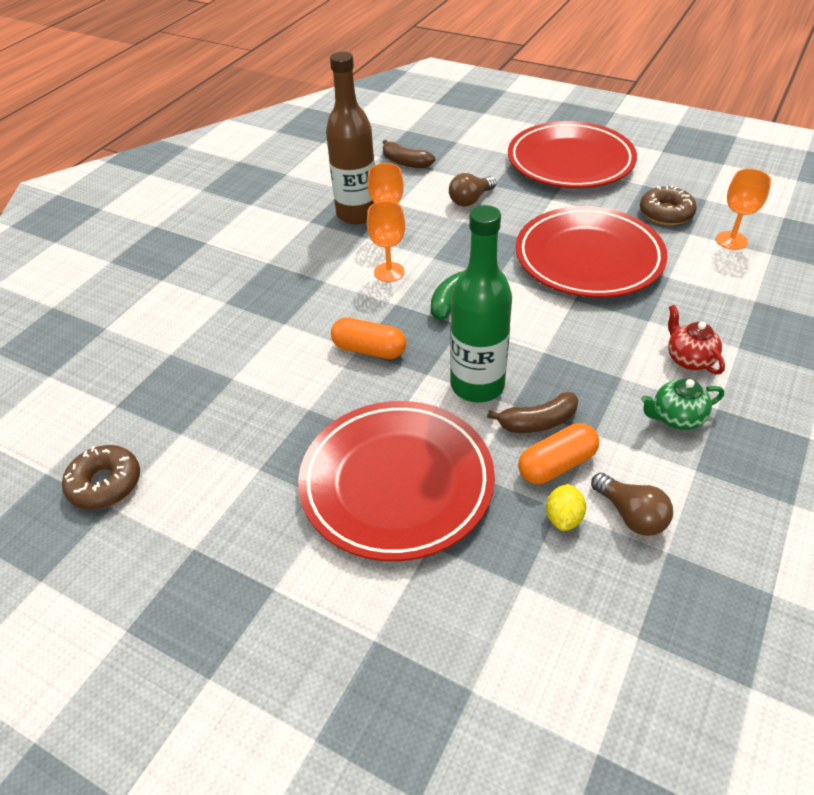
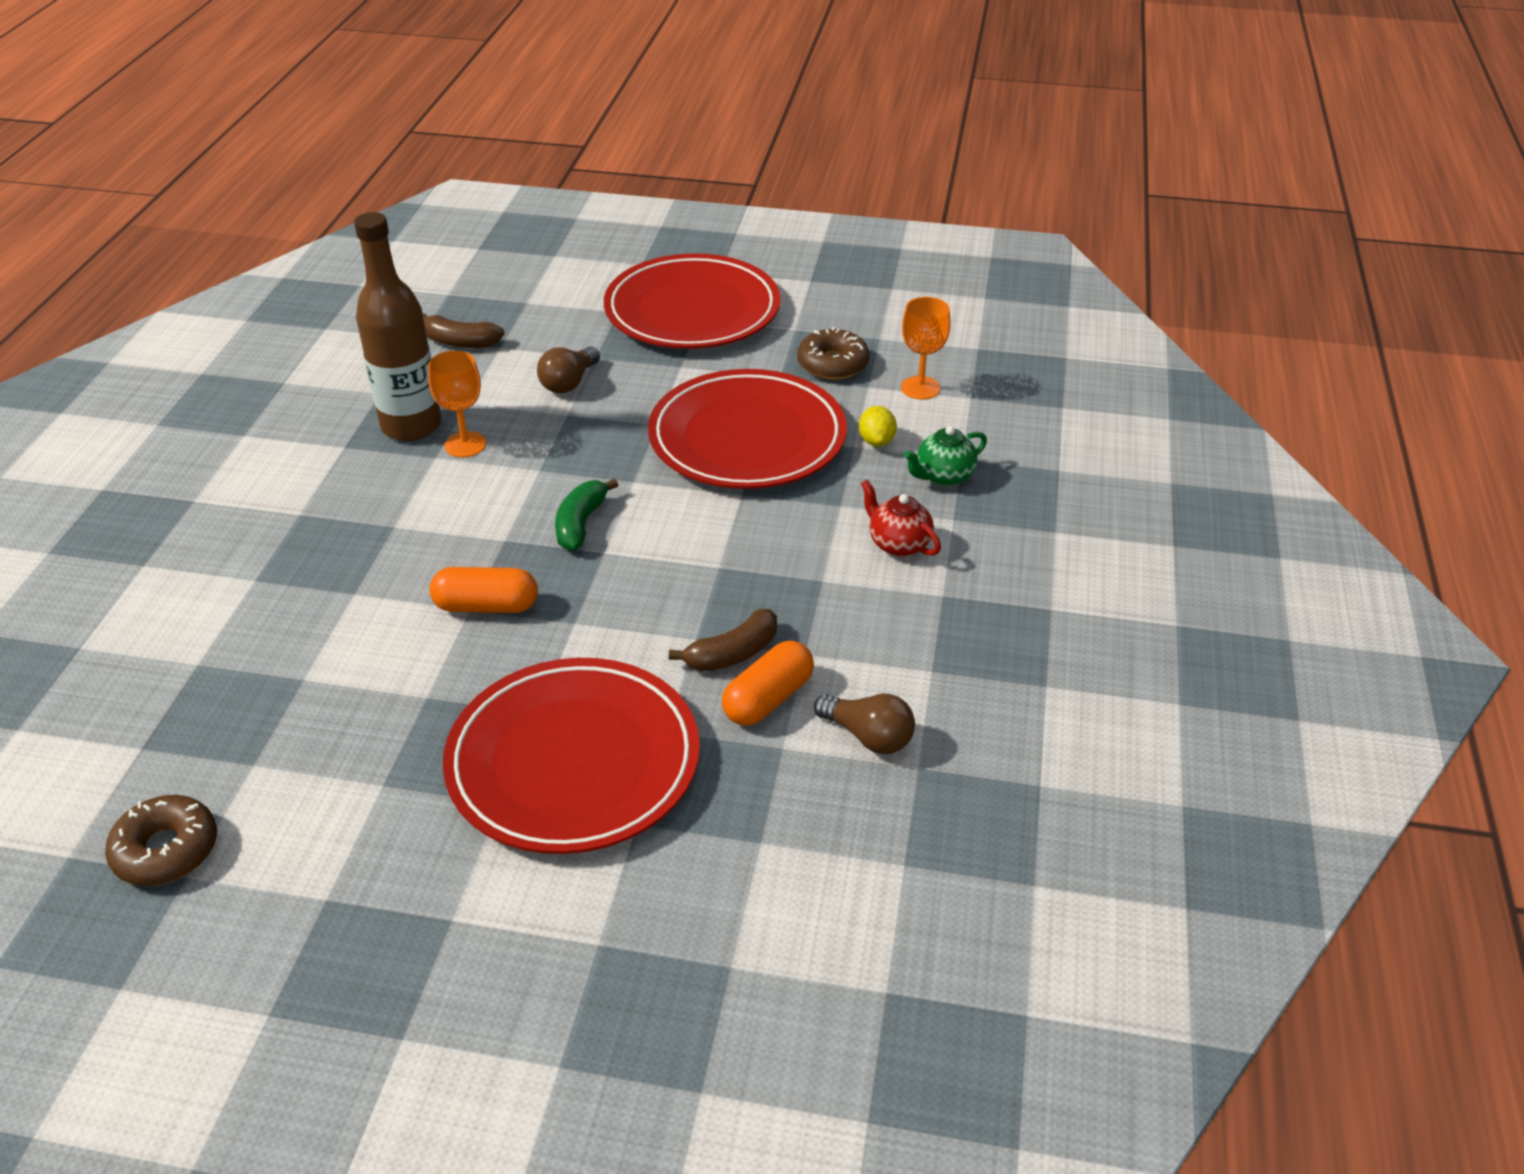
camera: 20 degrees left, 5 degrees down
orange goblet [367,201,405,282] -> none
green bottle [450,205,512,403] -> none
yellow lemon [546,484,586,531] -> yellow lemon moved to [859,406,897,446]
green teapot [641,378,724,430] -> green teapot moved to [904,426,987,486]

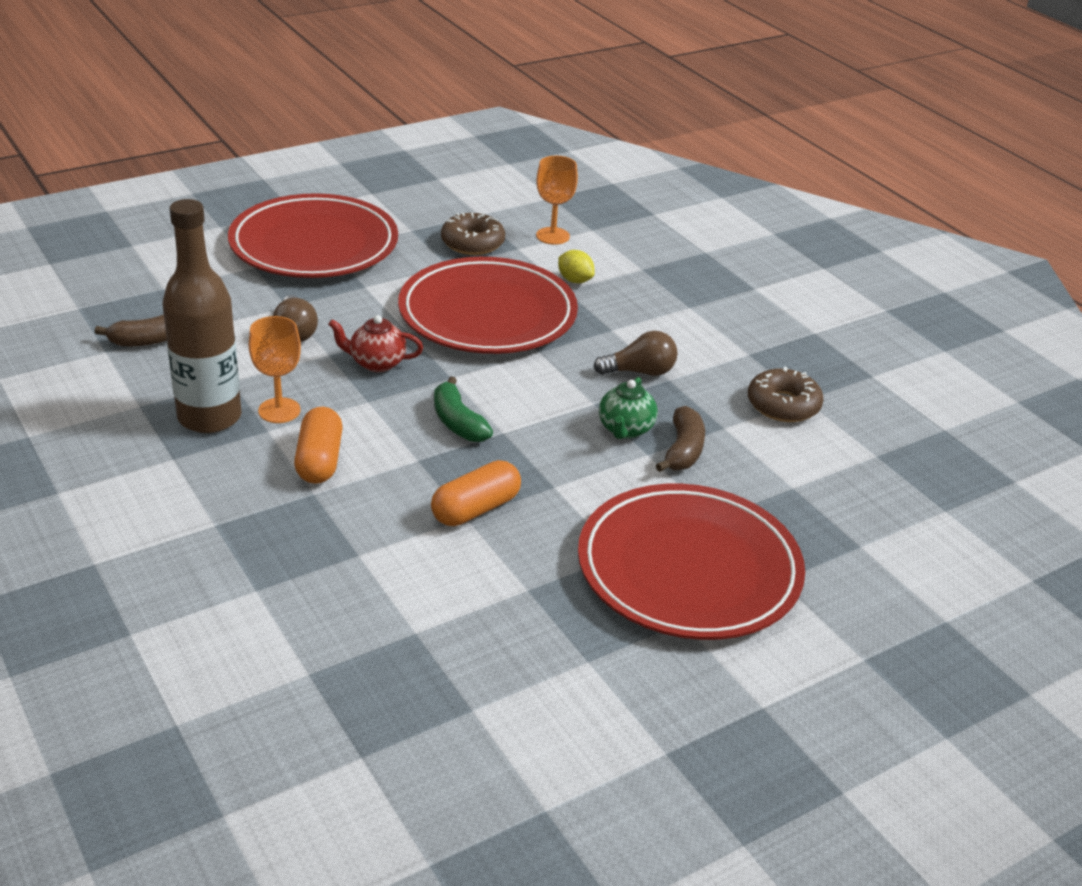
camera: 45 degrees left, 5 degrees down
brown donut [105,795,217,886] -> brown donut moved to [748,367,824,422]
orange capsule [722,641,814,726] -> orange capsule moved to [294,407,343,484]
brown light bulb [814,694,915,754] -> brown light bulb moved to [593,331,678,376]
red teapot [861,480,941,557] -> red teapot moved to [328,315,423,372]
green teapot [904,426,987,486] -> green teapot moved to [599,377,658,439]

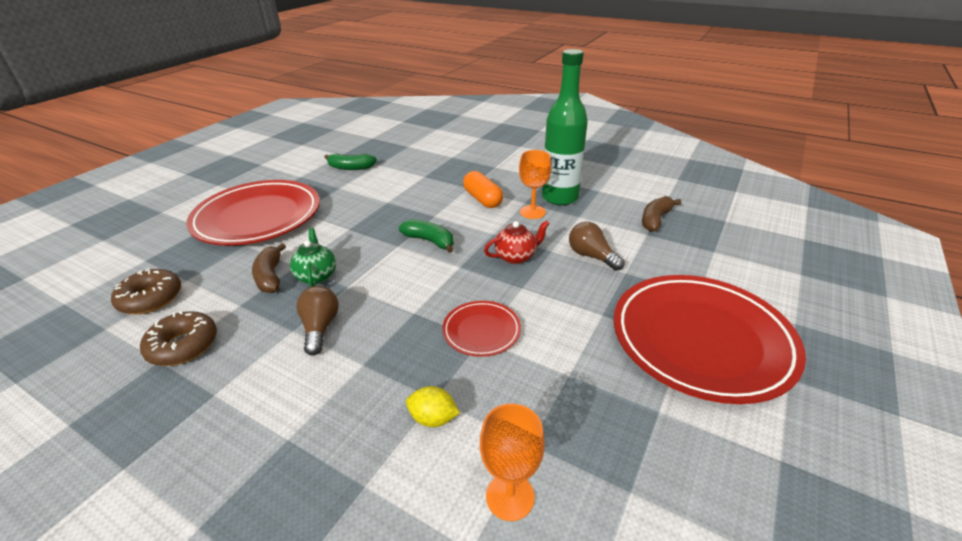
camera: 155 degrees right, 0 degrees up
brown bottle [163,199,242,433] -> green bottle [542,49,588,205]
red plate [398,257,578,354] -> red plate [442,301,521,357], size x0.46
orange capsule [431,460,521,526] -> none
brown donut [441,212,505,255] -> brown donut moved to [111,268,181,314]
brown light bulb [593,331,678,376] -> brown light bulb turned 120 degrees clockwise [296,286,339,356]
none -> green banana [324,154,377,170]

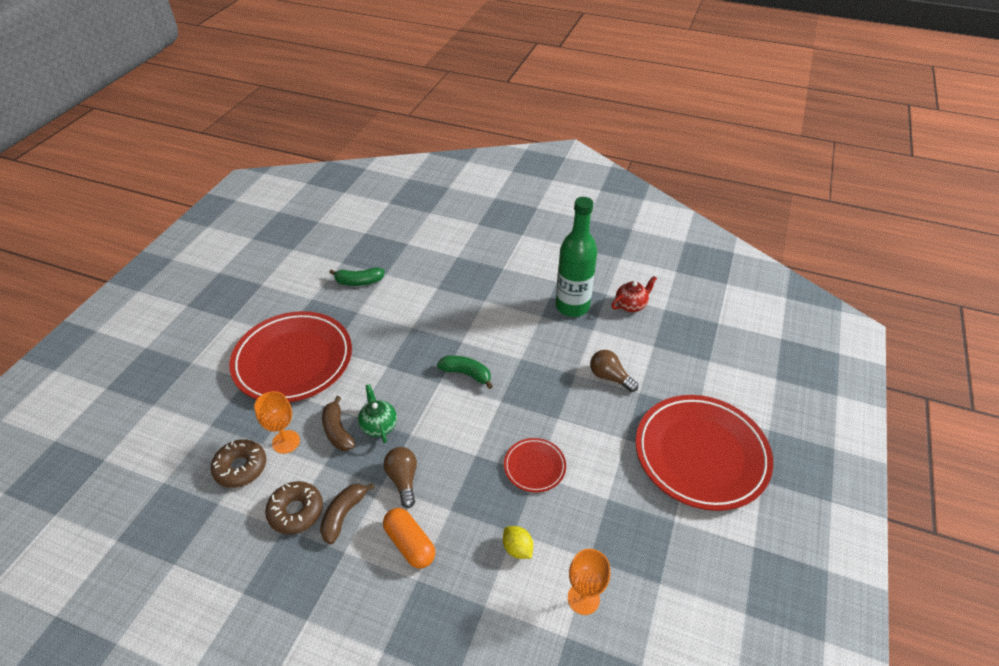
camera: 10 degrees left, 10 degrees up
yellow lemon [406,386,460,427] -> yellow lemon turned 45 degrees clockwise [503,526,533,559]
orange capsule [463,171,503,208] -> orange capsule moved to [383,508,435,568]
red teapot [484,220,550,264] -> red teapot moved to [611,276,657,312]
orange goblet [519,150,552,219] -> orange goblet moved to [254,391,300,454]
brown banana [642,196,681,232] -> brown banana moved to [320,483,375,544]

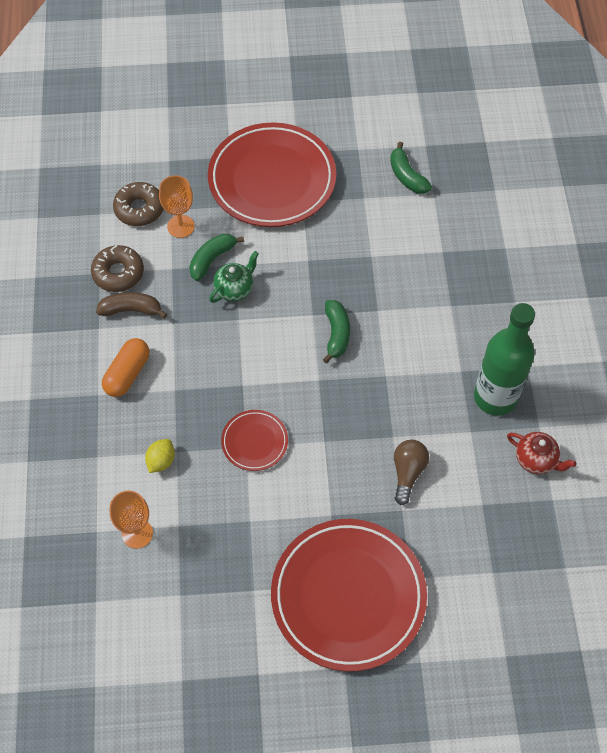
camera: 65 degrees right, 15 degrees up
brown banana [322,396,355,451] -> green banana [189,234,244,281]
brown light bulb [383,447,417,508] -> none

